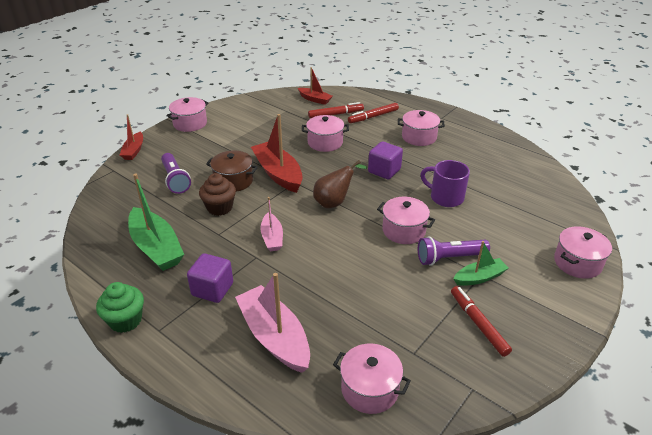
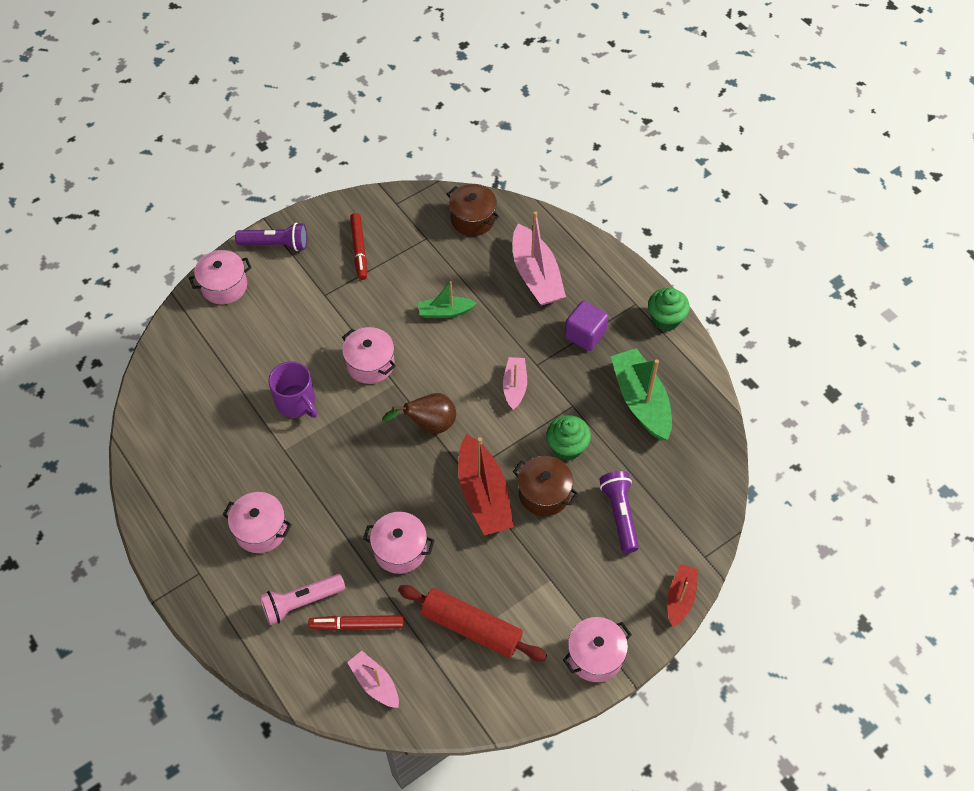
camera: 165 degrees left, 20 degrees up
brown cupcake [199,173,236,216] -> green cupcake [546,415,591,461]
red boat [298,67,333,105] -> pink boat [347,651,399,708]
pink pot [333,344,411,414] -> brown pot [447,184,499,236]
red marker [348,103,399,123] -> pink flashlight [260,574,345,625]
purple cube [368,141,403,179] -> none
purple flashlight [418,236,490,266] -> purple flashlight moved to [235,222,307,251]
green boat [454,241,509,286] -> green boat moved to [418,281,477,318]
none -> red rolling pin [398,585,547,661]

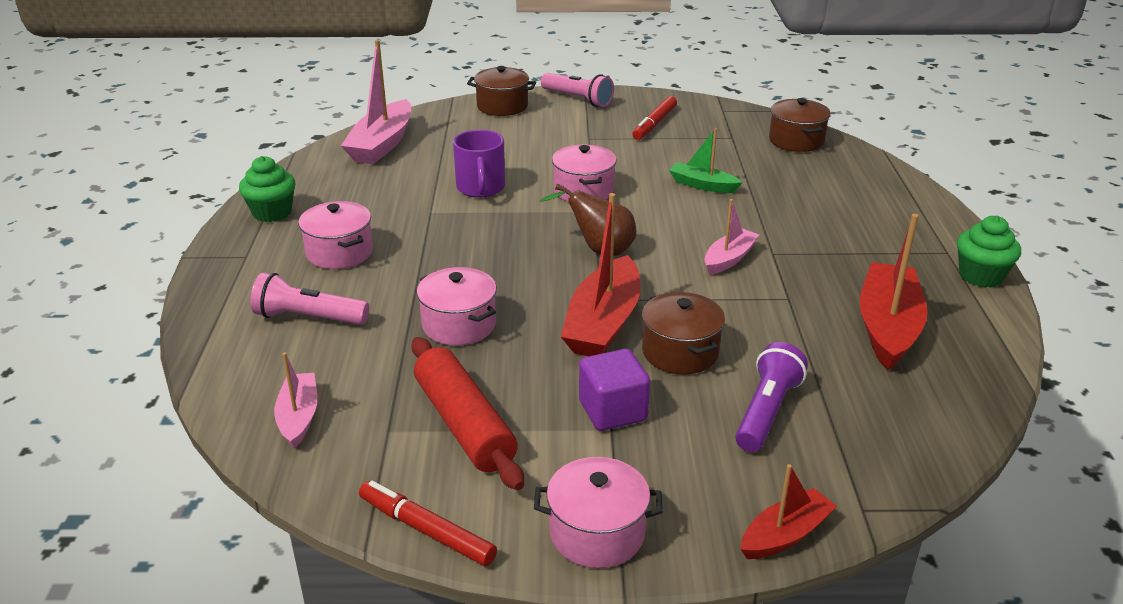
camera: 35 degrees right, 25 degrees down
pink pot [189,250,252,304] -> brown pot [467,66,536,116]
purple flashlight [235,222,307,251] -> pink flashlight [541,73,614,107]
red marker [308,615,404,631] -> red marker moved to [359,481,497,566]
pink boat [513,211,566,306] -> pink boat moved to [341,40,411,164]
green cupcake [546,415,591,461] -> green cupcake moved to [239,156,295,222]
purple cube [564,301,608,351] -> purple cube moved to [579,349,650,431]
green boat [611,348,672,440] -> red boat [859,214,928,370]

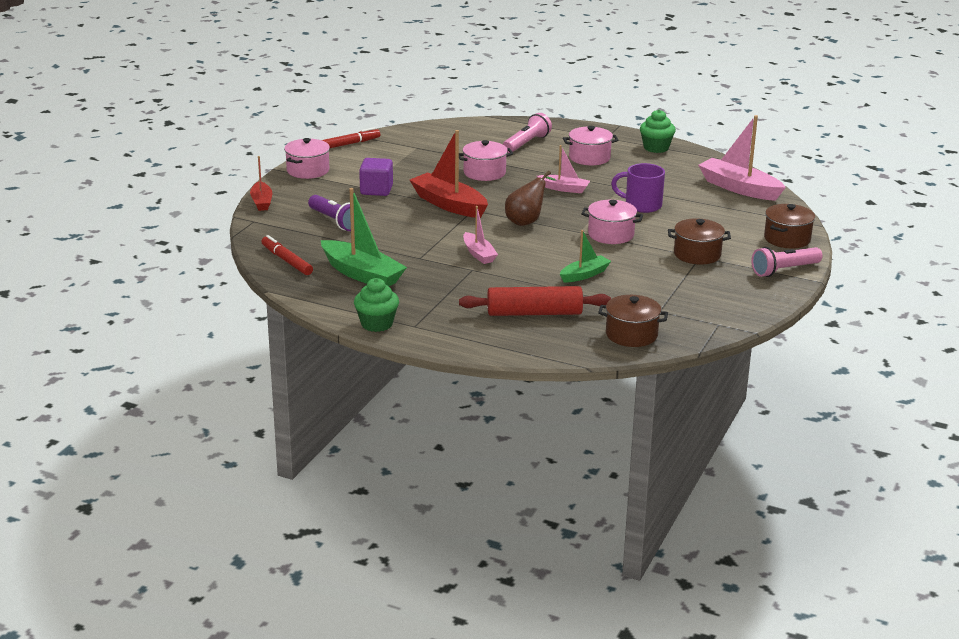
camera: 115 degrees right, 5 degrees down
pink boat [274,352,317,449] -> pink boat moved to [537,145,590,193]
red rolling pin [411,337,524,490] -> red rolling pin moved to [459,286,611,316]
red marker [633,96,677,140] -> red marker moved to [261,235,313,275]
brown pot [642,292,725,374] -> brown pot moved to [668,218,731,264]
red boat [859,214,928,370] -> green boat [321,188,407,286]

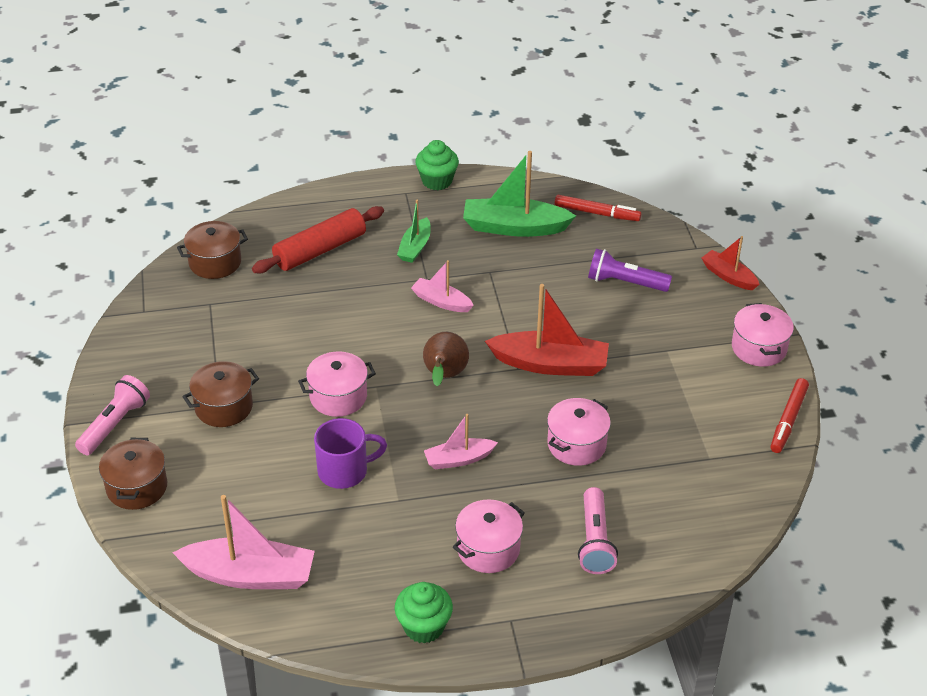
camera: 145 degrees right, 15 degrees up
purple cube [359,158,393,196] -> none
green boat [560,230,611,282] -> green boat moved to [397,200,431,263]

